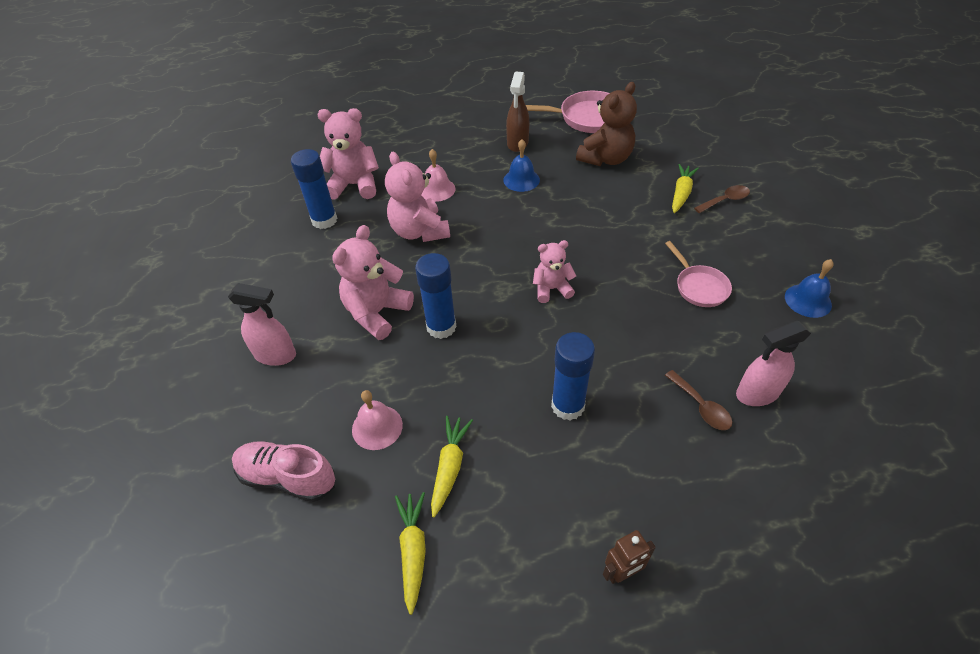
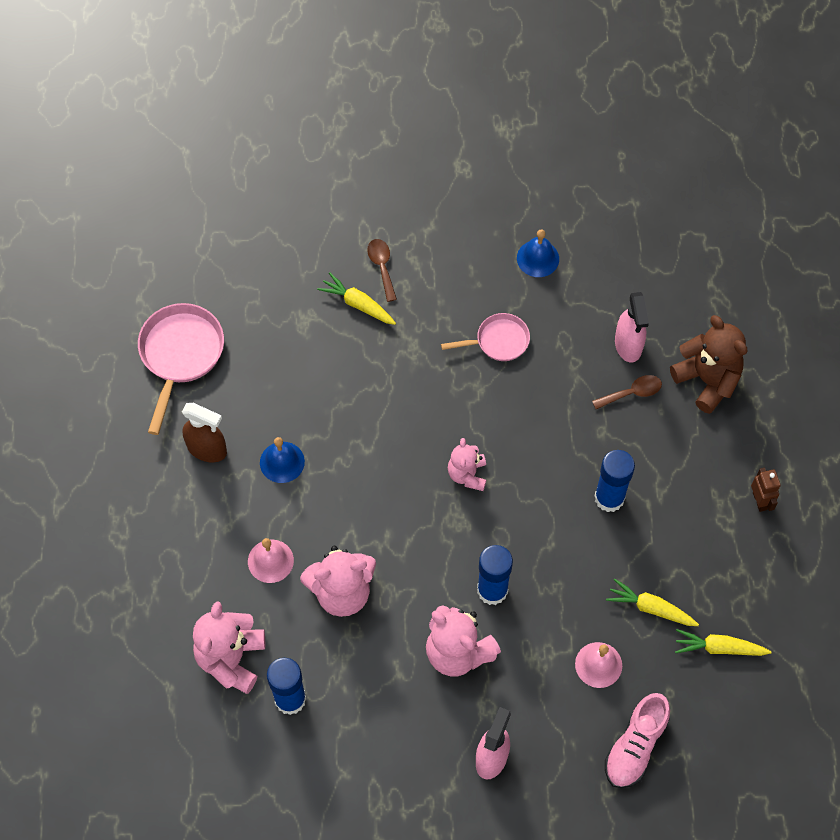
camera: 80 degrees left, 15 degrees up
brown teddy bear [576,82,637,166] -> brown teddy bear moved to [670,315,747,414]

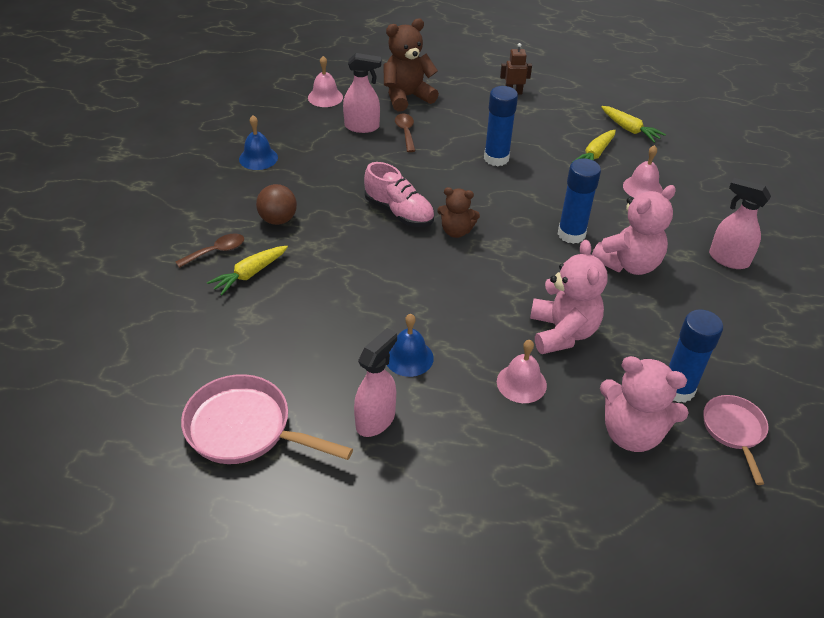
camera: 80 degrees left, 20 degrees down
brown spray bottle [182,403,227,462] -> pink spray bottle [354,328,397,437]
brown spoon [367,239,397,302] -> brown spoon turned 150 degrees clockwise [176,233,244,268]
pink pan [441,313,530,361] -> pink pan moved to [703,395,769,485]
pink teddy bear [448,438,486,491] -> brown teddy bear [437,187,480,238]
pink shoe [605,693,670,788] -> pink shoe moved to [364,162,434,227]
yellow carrot [675,629,772,656] -> yellow carrot turned 60 degrees counterclockwise [601,106,666,143]
none -> brown ball [256,184,297,225]
none -> pink bell [308,56,343,107]

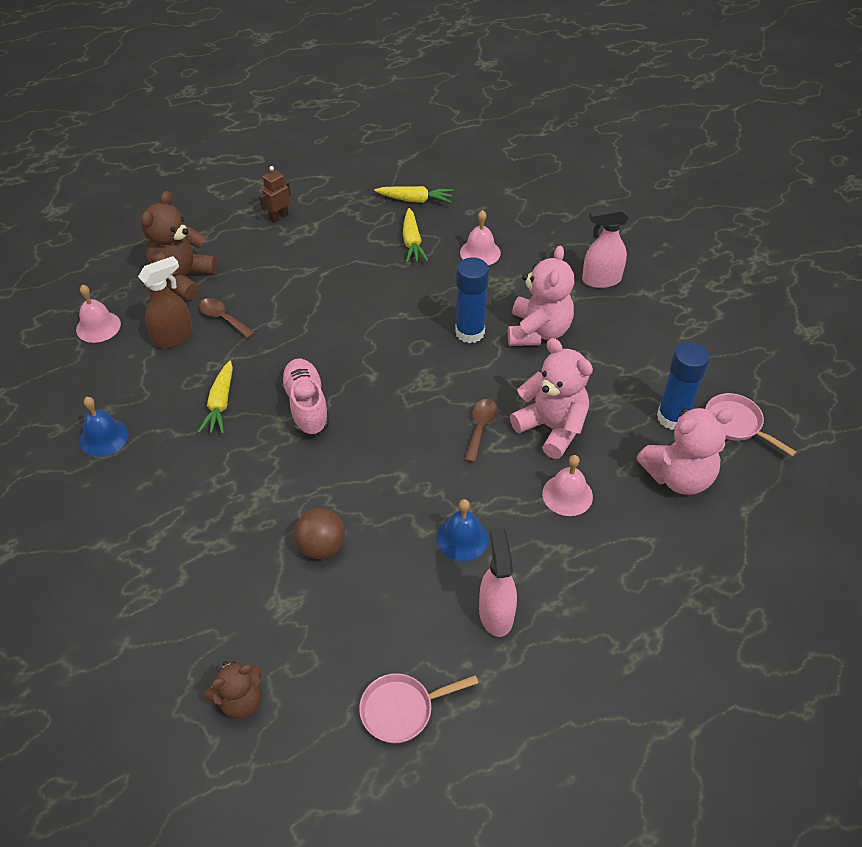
camera: 40 degrees left, 5 degrees up
brown spoon [176,233,244,268] -> brown spoon moved to [464,399,497,463]
pink pan [181,374,353,464] -> pink pan [359,673,478,743], size x0.61
yellow carrot [207,246,288,296] -> yellow carrot moved to [198,361,233,434]
brown ball [256,184,297,225] -> brown ball moved to [294,508,345,559]
pink spray bottle [343,53,382,133] -> brown spray bottle [138,256,193,349]
pink shoe [364,162,434,227] -> pink shoe turned 105 degrees counterclockwise [280,359,330,436]
brown teddy bear [437,187,480,238] -> brown teddy bear moved to [204,661,262,719]
blue glue stick [484,86,518,166] -> none

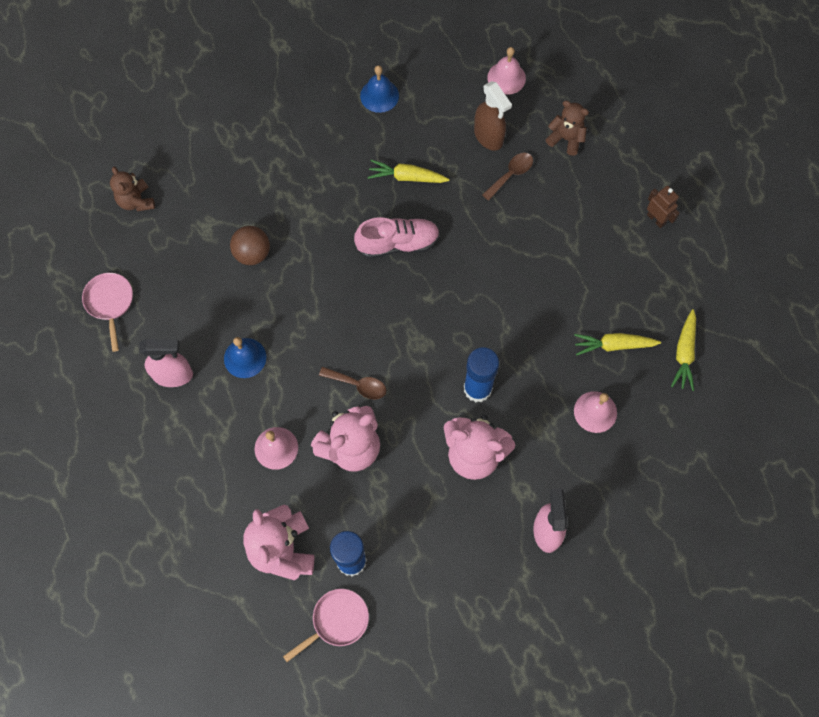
camera: 95 degrees right, 20 degrees up
brown teddy bear [141,191,217,300] -> brown teddy bear [546,101,589,156], size x0.61

